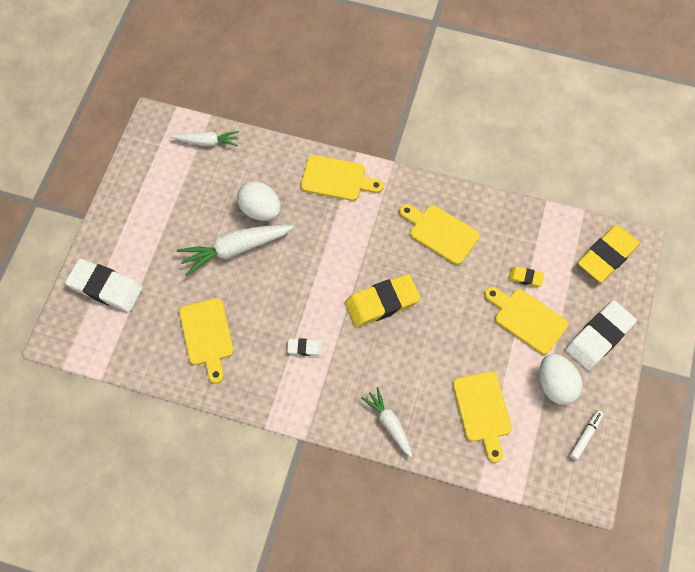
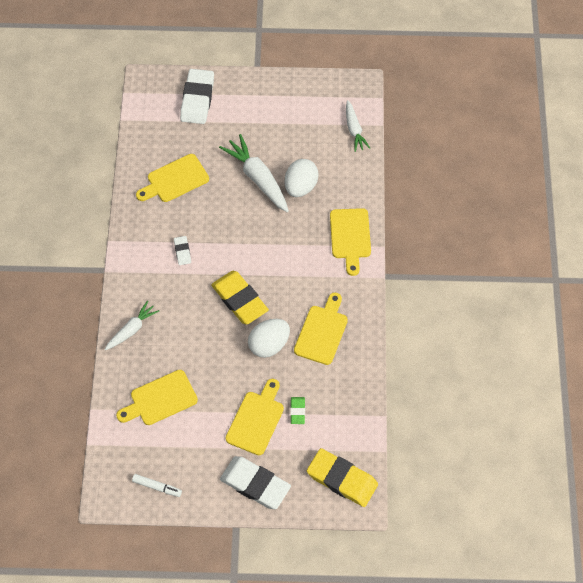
camera: 75 degrees right, 5 degrees down
yellow eraser [509,267,544,287] -> green eraser [290,397,305,424]
white egg [539,354,583,405] -> white egg moved to [248,319,290,358]

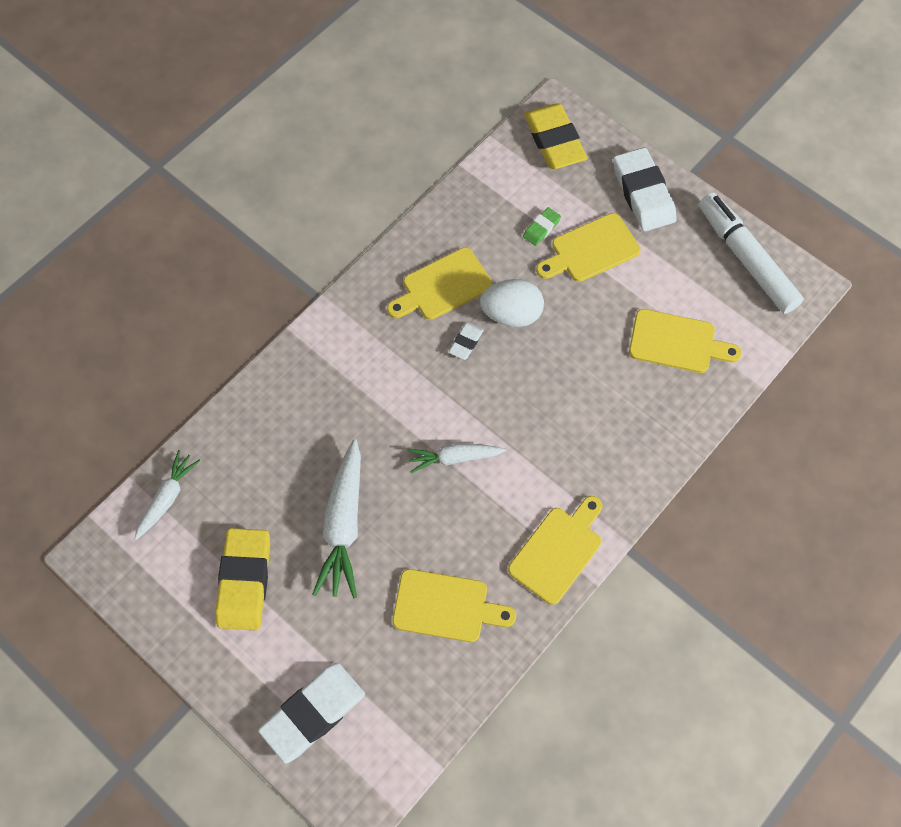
camera: 140 degrees left, 5 degrees up
white carrot [105,301,159,350] -> white carrot moved to [407,444,506,473]
white marker [132,474,182,497] -> white marker [699,192,804,314], size x2.22
white eraser [174,236,191,265] -> white eraser moved to [449,322,484,360]
yellow eraser [211,271,269,325] -> yellow eraser moved to [215,528,270,630]
white egg [285,159,319,197] -> none
yellow cutting board [330,208,371,276] -> yellow cutting board moved to [508,496,602,605]

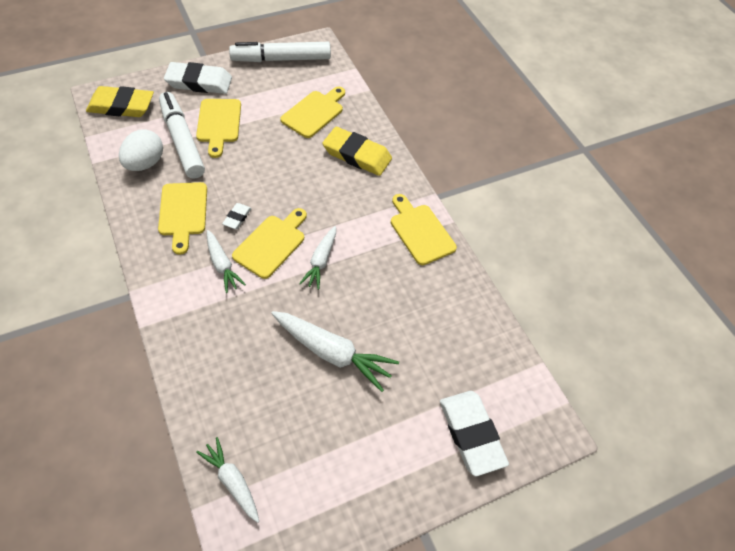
camera: 70 degrees left, 10 degrees down
yellow eraser [215,528,270,630] -> yellow eraser moved to [322,127,392,176]
yellow cutting board [393,569,516,642] -> yellow cutting board moved to [232,208,307,279]
white eraser [449,322,484,360] -> white eraser turned 60 degrees clockwise [222,203,252,229]
white egg [480,279,544,327] -> white egg moved to [119,129,163,171]
green eraser [523,207,561,246] -> white marker [159,92,205,179]
none -> white carrot [207,230,246,293]

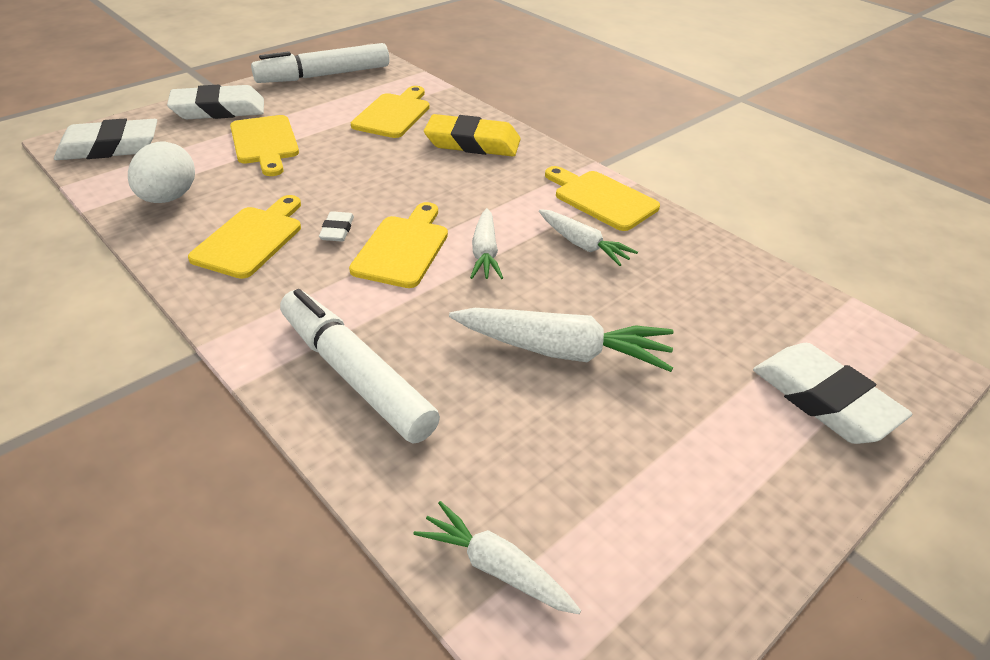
camera: 15 degrees left, 15 degrees down
yellow eraser [86,86,154,117] -> white eraser [54,118,157,160]
yellow cutting board [158,182,207,255] -> yellow cutting board turned 135 degrees counterclockwise [188,195,301,279]
white marker [159,92,205,179] -> white marker moved to [280,289,440,443]
white carrot [207,230,246,293] -> white carrot moved to [539,209,638,266]

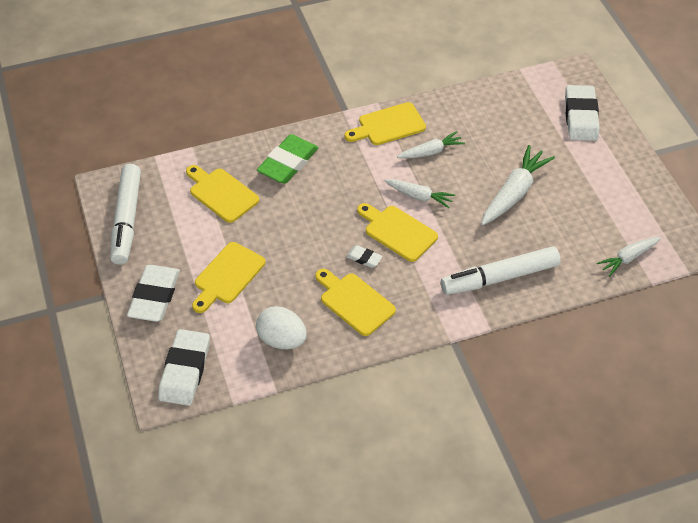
camera: 65 degrees left, 10 degrees up
yellow cutting board [230,115,299,176] -> yellow cutting board turned 120 degrees clockwise [192,242,265,313]
yellow eraser [424,114,521,157] -> green eraser [257,134,319,184]
white eraser [753,343,912,444] -> white eraser turned 75 degrees counterclockwise [565,85,600,141]

